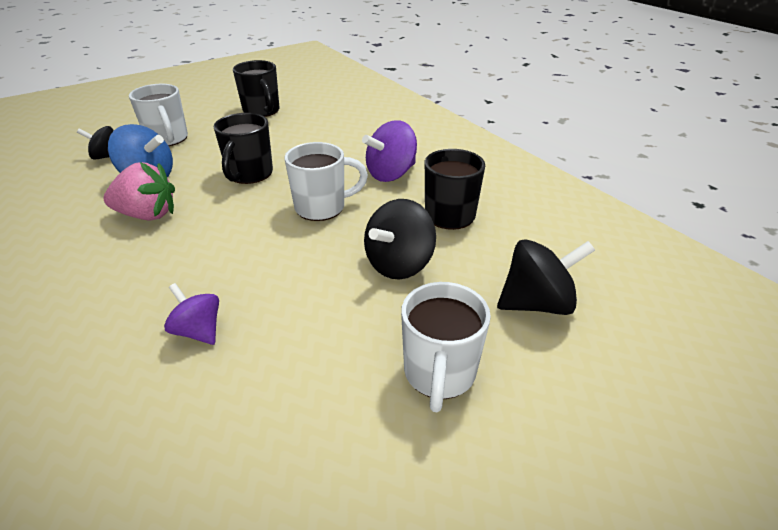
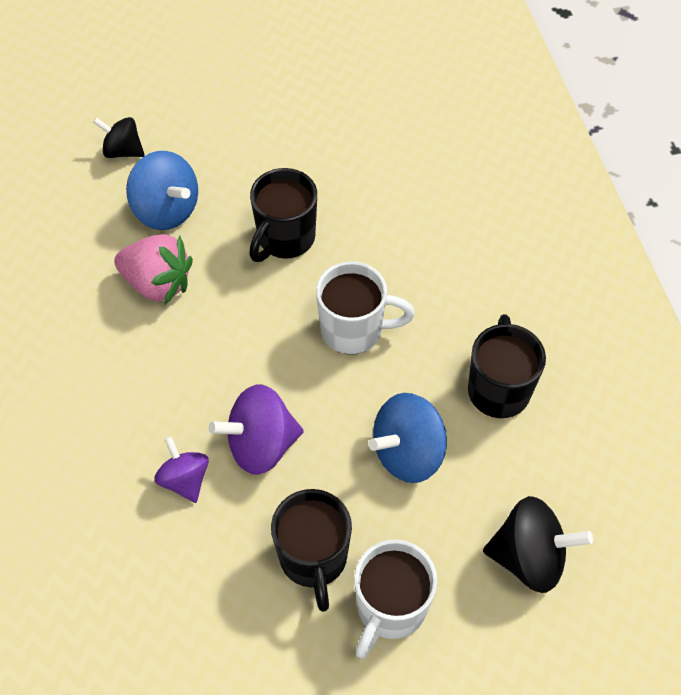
camera: 20 degrees right, 20 degrees up
white mug [129,84,188,146] -> none
black mug [233,60,279,117] -> black mug moved to [271,489,352,612]
purple spinning top [362,120,417,182] -> purple spinning top moved to [209,384,304,475]
black spinning top [364,199,436,279] -> blue spinning top [368,393,447,483]

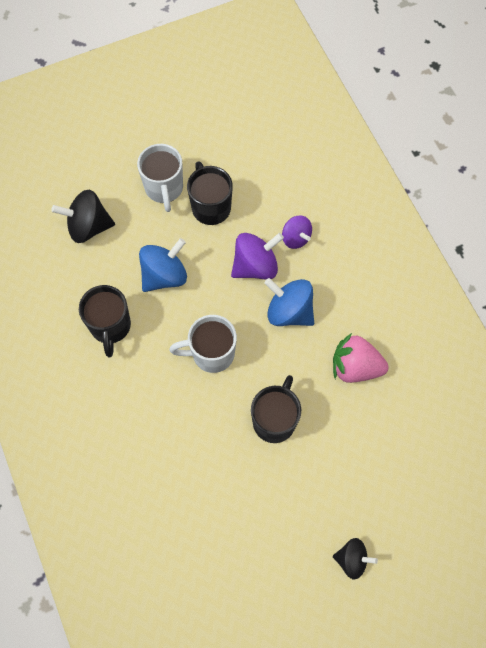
camera: 170 degrees right, 10 degrees up
black spinning top [93,117,145,158] -> black spinning top moved to [333,538,378,580]
blue spinning top [126,151,198,230] -> blue spinning top moved to [264,278,314,326]
white mug [354,540,438,658] -> white mug turned 150 degrees clockwise [137,144,183,212]

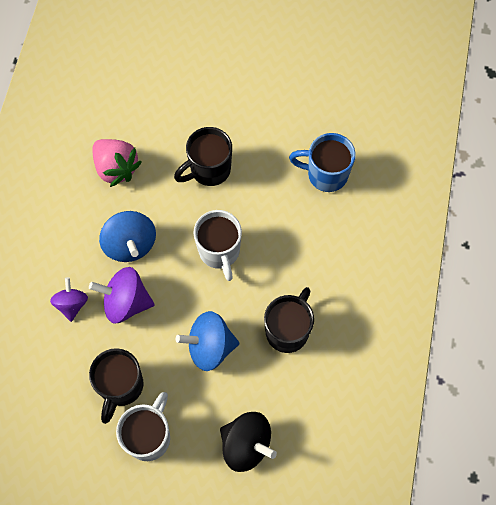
camera: 145 degrees left, 0 degrees up
white mug [169,315,237,373] -> white mug turned 45 degrees clockwise [193,210,242,281]
black spinning top [333,538,378,580] -> none
none -> blue mug [289,133,356,192]

